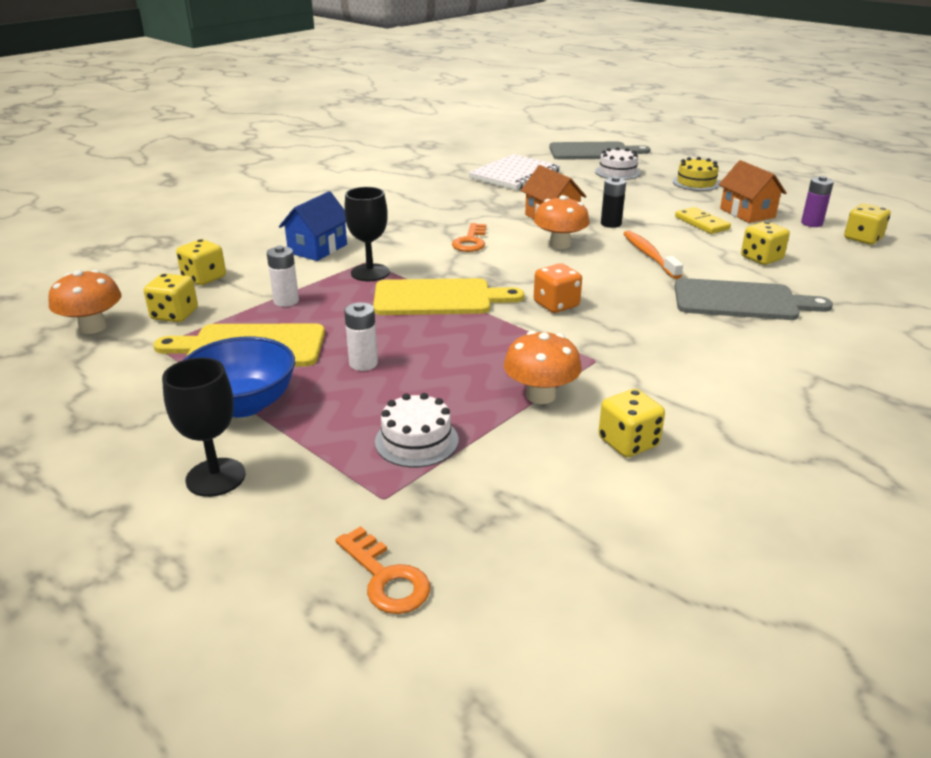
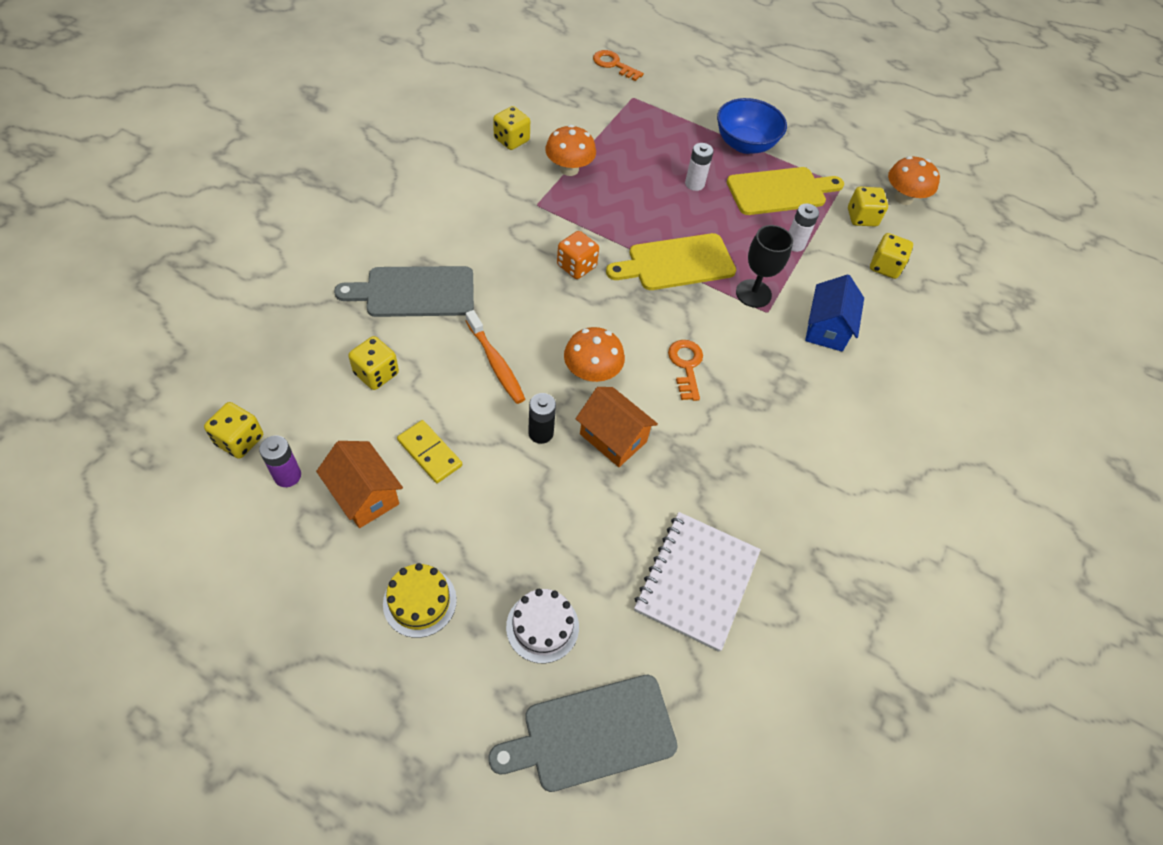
camera: 160 degrees right, 25 degrees up
black goblet [162,358,245,497] -> none
white cake [375,393,458,467] -> none

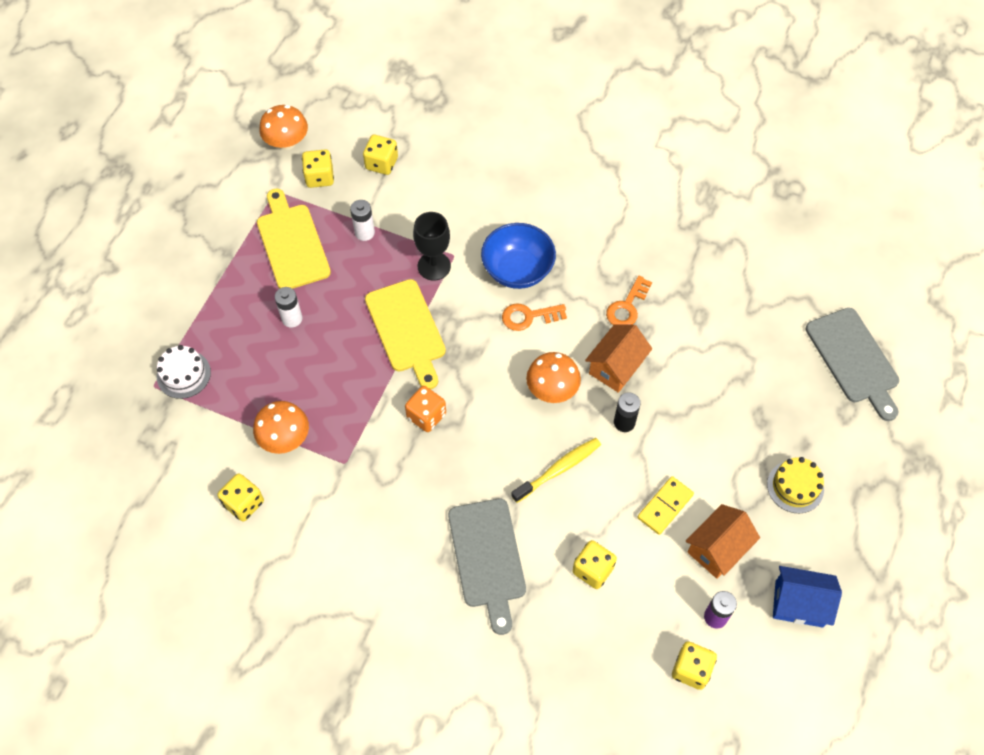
camera: 90 degrees left, 5 degrees up
orange toothbrush [466,310,525,404] -> yellow toothbrush [511,438,601,503]
white cake [506,589,579,663] -> white cake moved to [157,345,211,399]
orange key [593,50,644,81] -> orange key moved to [606,276,652,325]
white notebook [634,512,761,652] -> none
blue bowl [717,98,787,154] -> blue bowl moved to [481,223,556,289]
blue house [805,274,864,352] -> blue house moved to [773,566,842,628]

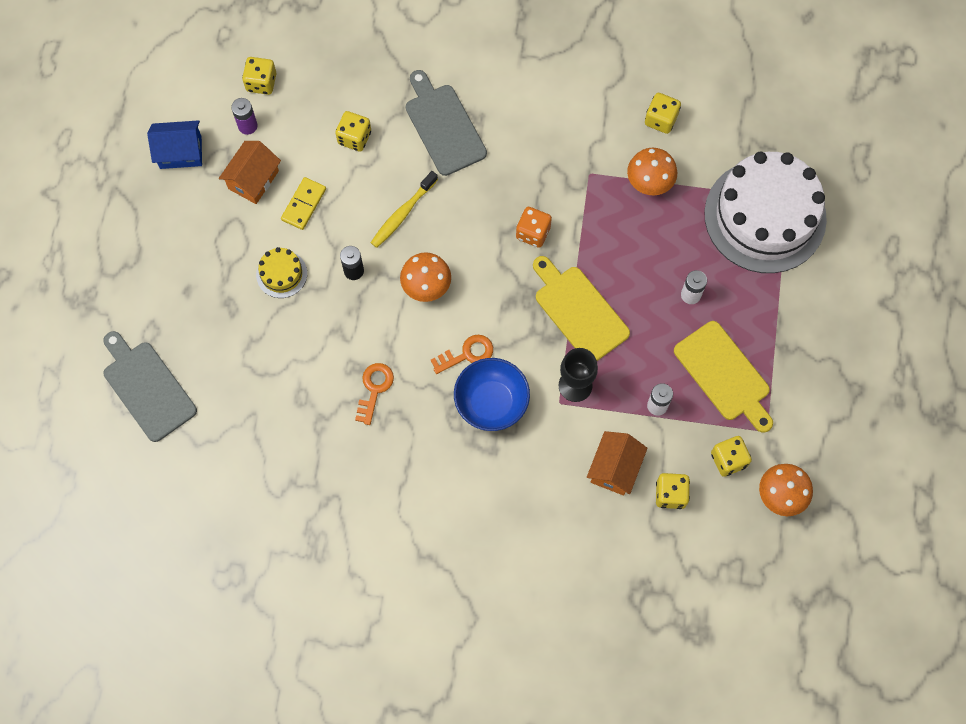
camera: 165 degrees right, 10 degrees up
white cake [157,345,211,399] -> white cake [704,151,827,273], size x2.41
orange house [585,325,652,393] -> orange house moved to [587,431,648,495]
yellow cake [767,457,824,513] -> yellow cake moved to [256,247,307,298]

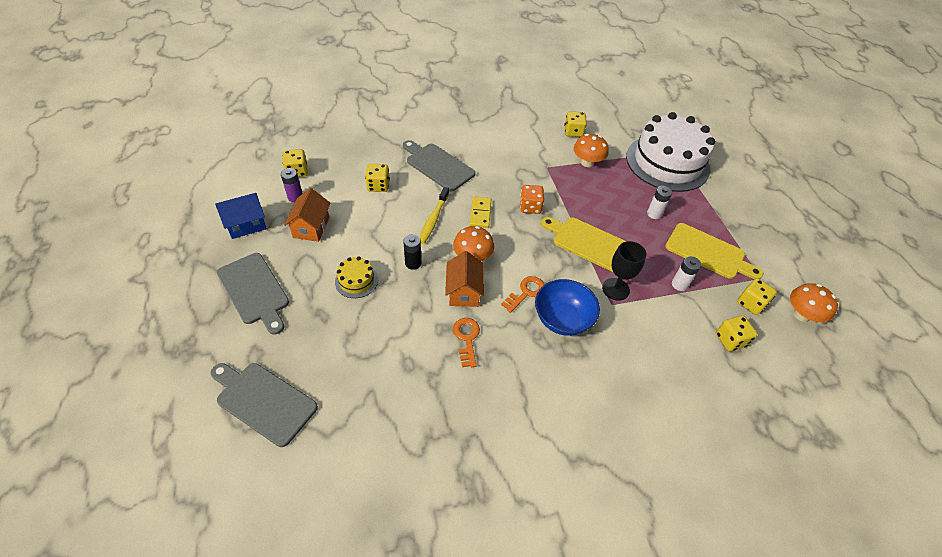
camera: 25 degrees left, 20 degrees down
yellow domino [281,177,326,230] -> yellow domino moved to [470,196,491,228]
orange house [587,431,648,495] -> orange house moved to [445,251,484,307]
none -> grey cutting board [217,253,289,334]

